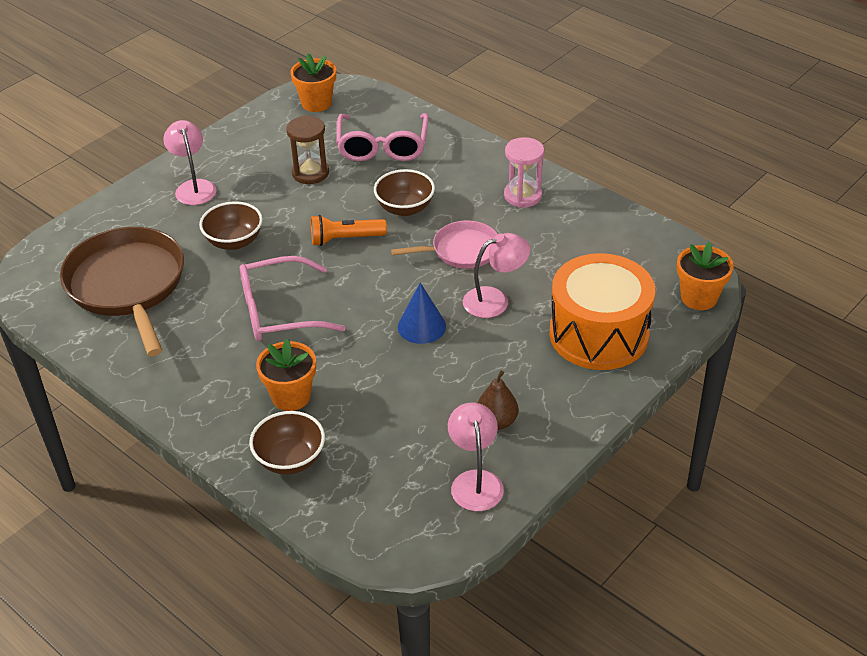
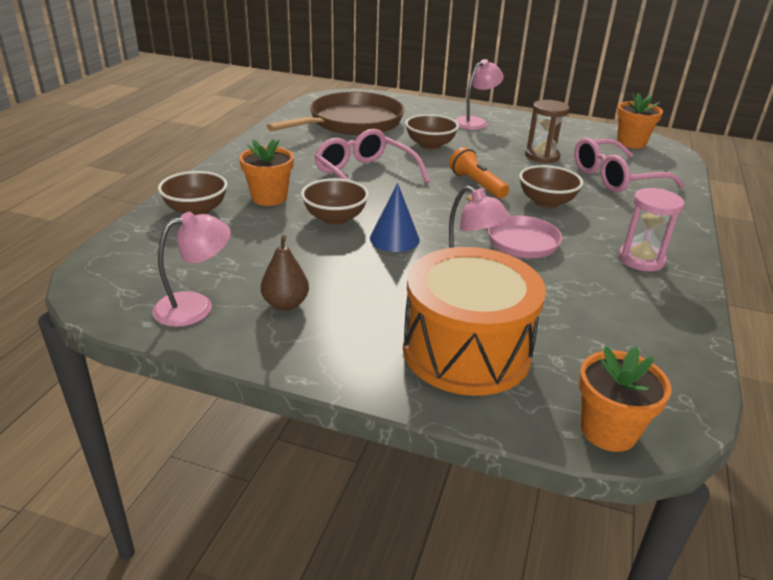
camera: 65 degrees right, 10 degrees down
none -> brown bowl [301,178,369,225]

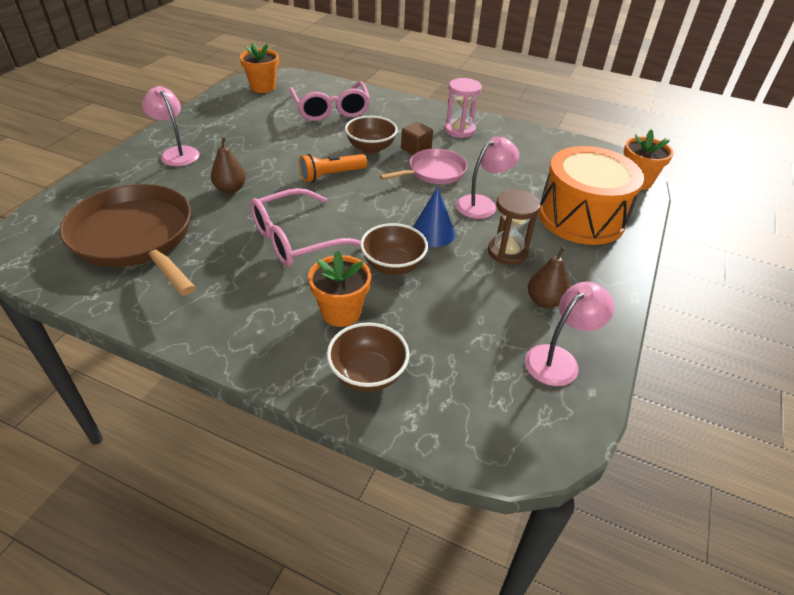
camera: 85 degrees left, 10 degrees up
pink lamp [152,212,231,327] -> pink lamp turned 75 degrees clockwise [525,282,614,386]
brown bowl [405,114,459,150] -> brown pear [211,137,246,194]
brown hourglass [525,100,570,164] -> brown hourglass moved to [488,190,540,265]
none -> brown cube [401,122,433,155]

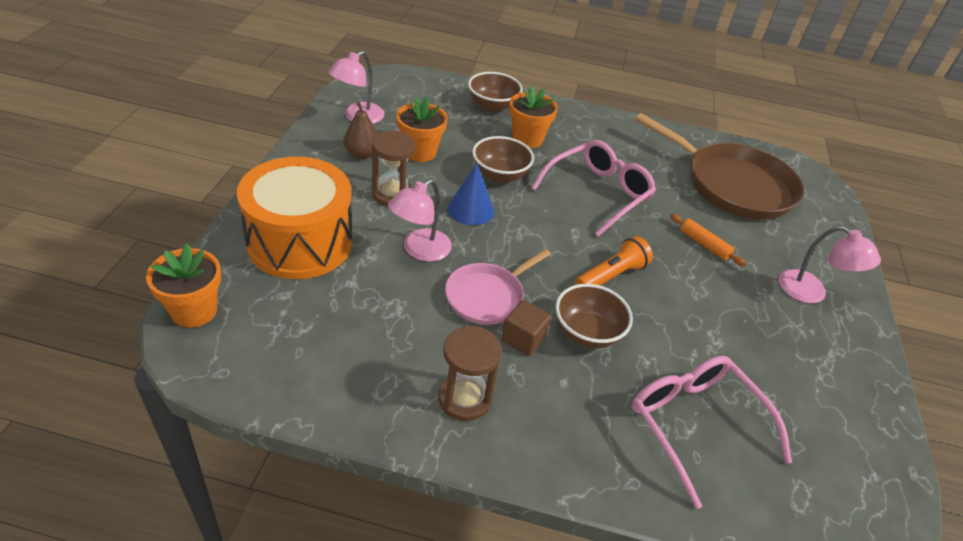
camera: 165 degrees right, 0 degrees up
brown pear [211,137,246,194] -> orange rolling pin [670,214,746,266]
orange flower pot [240,43,279,93] -> orange flower pot moved to [396,96,448,162]
pink hourglass [445,78,482,138] -> brown hourglass [438,325,502,421]

